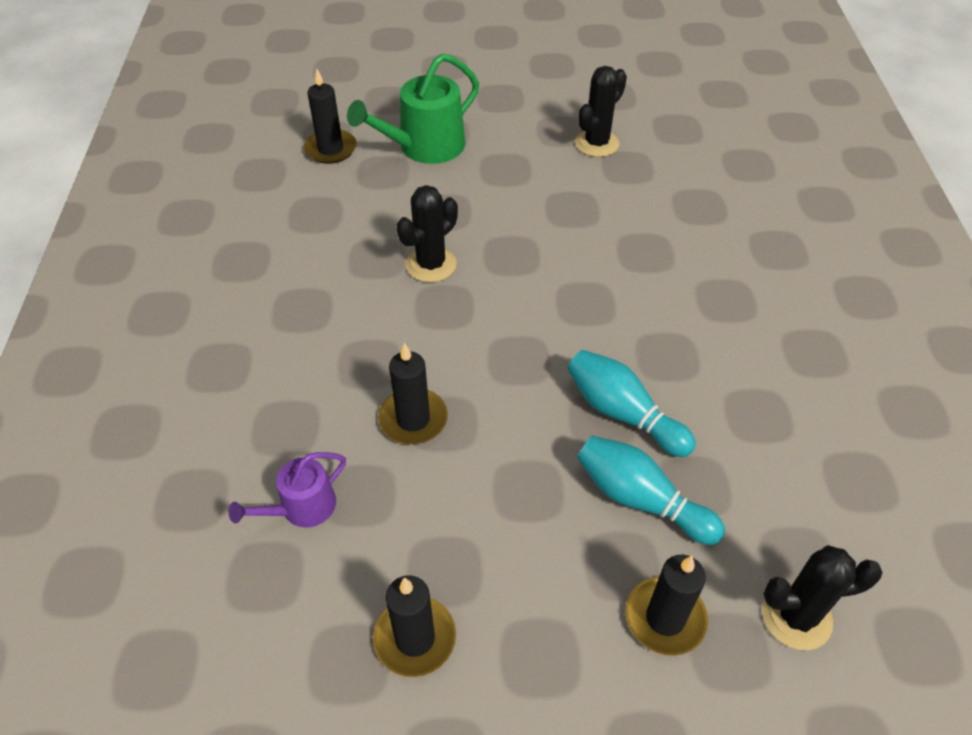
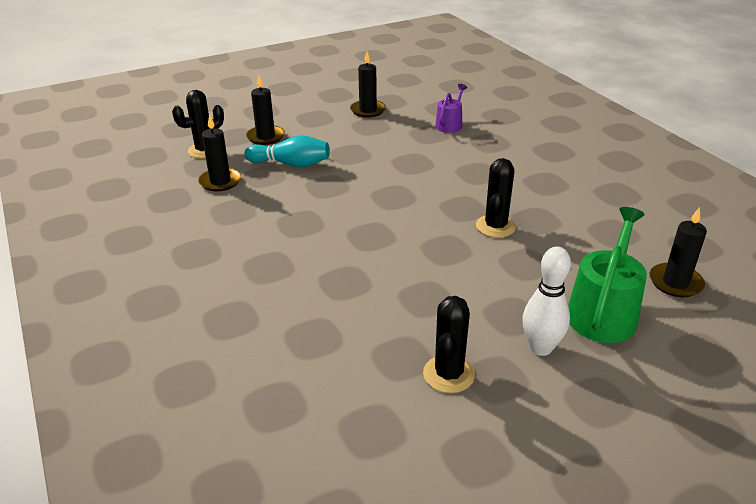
camera: 155 degrees right, 15 degrees down
black candle [378,343,448,444] -> black candle moved to [198,115,241,191]
turquoise bowling pin [567,350,696,457] -> none
none -> white bowling pin [522,246,571,356]

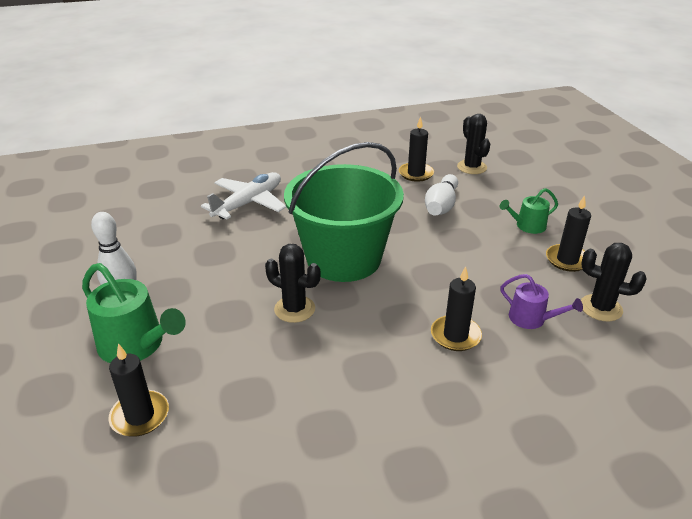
camera: 100 degrees right, 0 degrees up
turquoise bowling pin [245,135,330,167] -> white bowling pin [425,174,458,216]
black candle [246,75,285,145] -> black candle moved to [431,266,482,351]
black cactus [423,296,475,393] -> black cactus moved to [581,243,647,321]
none -> white plane [201,172,286,219]
none -> green bucket [284,142,404,282]
none -> green watering can [500,188,558,234]

